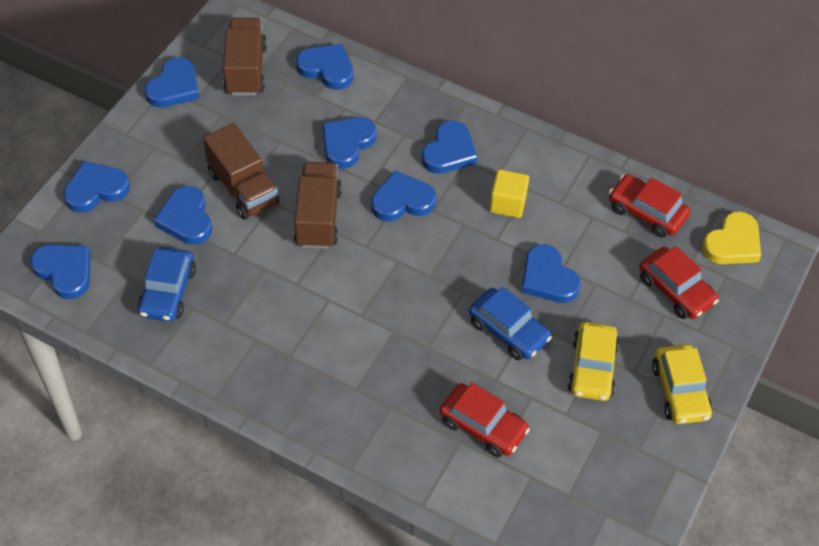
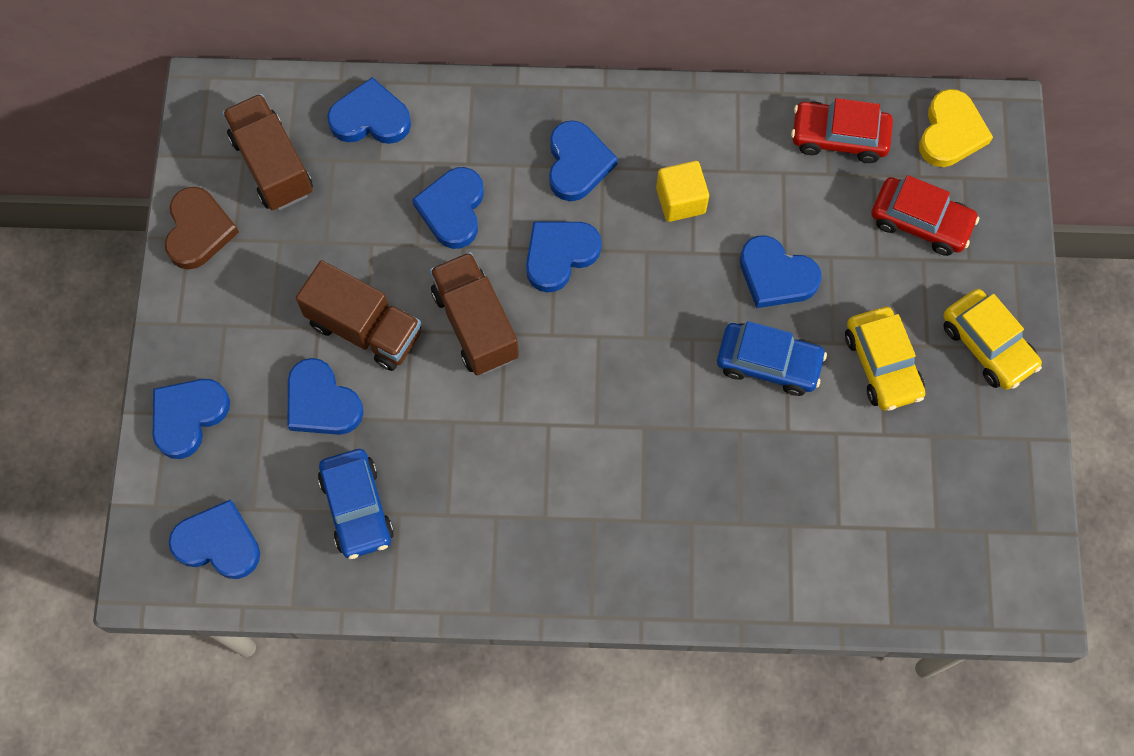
camera: 25 degrees left, 15 degrees up
blue heart [145,57,199,108] -> brown heart [165,187,239,269]
red car [440,382,530,458] -> none

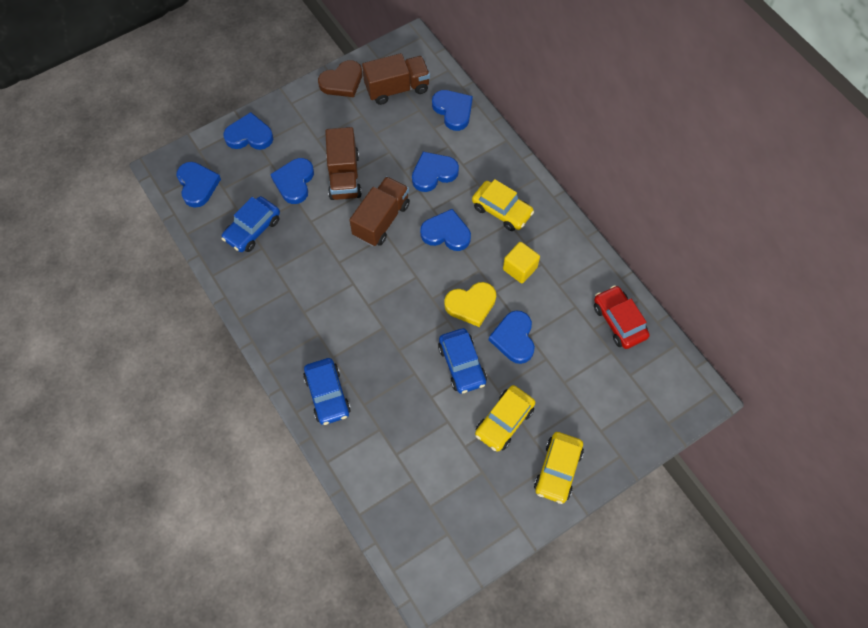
camera: 55 degrees right, 5 degrees down
brown truck [222,94,313,210] -> brown truck turned 45 degrees clockwise [362,53,430,105]
blue heart [549,120,618,201] -> yellow car [472,179,534,231]
red car [871,175,979,256] -> none
yellow heart [919,89,993,167] -> yellow heart moved to [444,282,496,327]
none -> blue car [303,358,351,425]

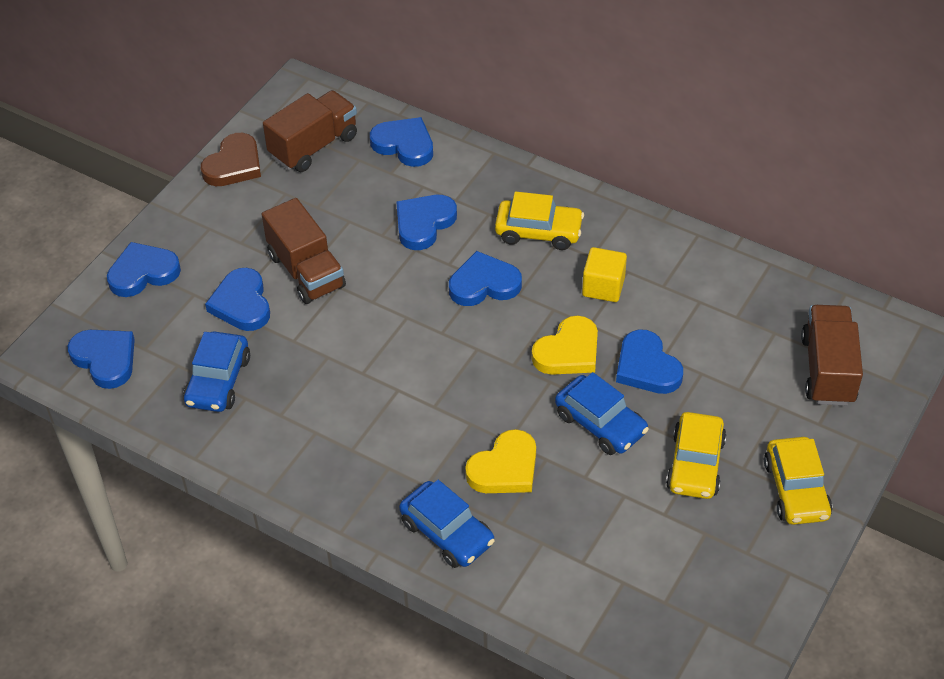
camera: 25 degrees left, 15 degrees down
brown truck [350,176,410,246] -> brown truck moved to [801,305,863,405]
red car [594,285,649,349] -> none
none -> yellow heart [465,429,536,493]

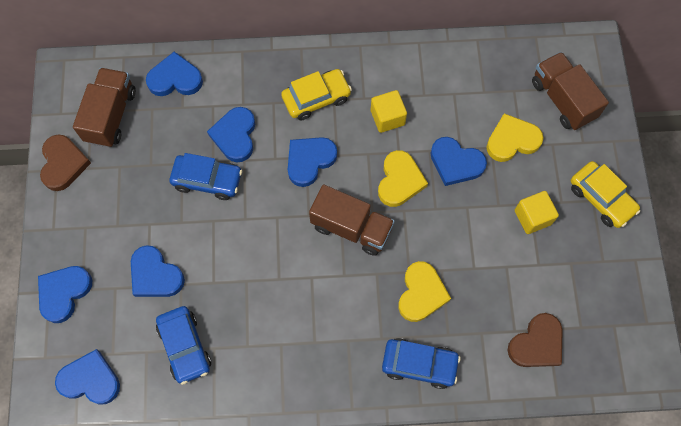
camera: 35 degrees left, 20 degrees up
brown truck [262,198,346,304] -> brown truck moved to [309,185,395,256]
blue car [555,372,649,455] -> blue car moved to [169,153,242,200]
yellow car [666,412,727,499] -> yellow cube [515,191,559,234]
none -> yellow heart [487,113,544,162]
none -> brown heart [507,313,563,367]

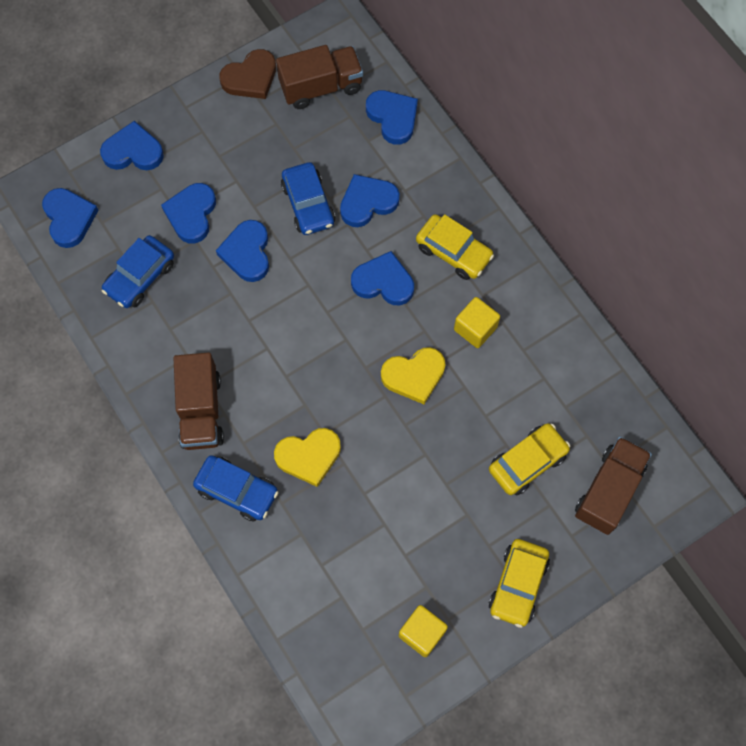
camera: 60 degrees right, 0 degrees up
brown truck [309,185,395,256] -> brown truck moved to [174,352,224,450]
blue car [382,338,461,389] -> blue car turned 45 degrees counterclockwise [193,455,279,522]
blue heart [430,137,487,186] -> blue heart moved to [216,220,269,282]
yellow heart [487,113,544,162] -> yellow car [489,423,570,495]
brown heart [507,313,563,367] -> none
yellow cube [515,191,559,234] -> yellow cube moved to [399,605,448,657]

